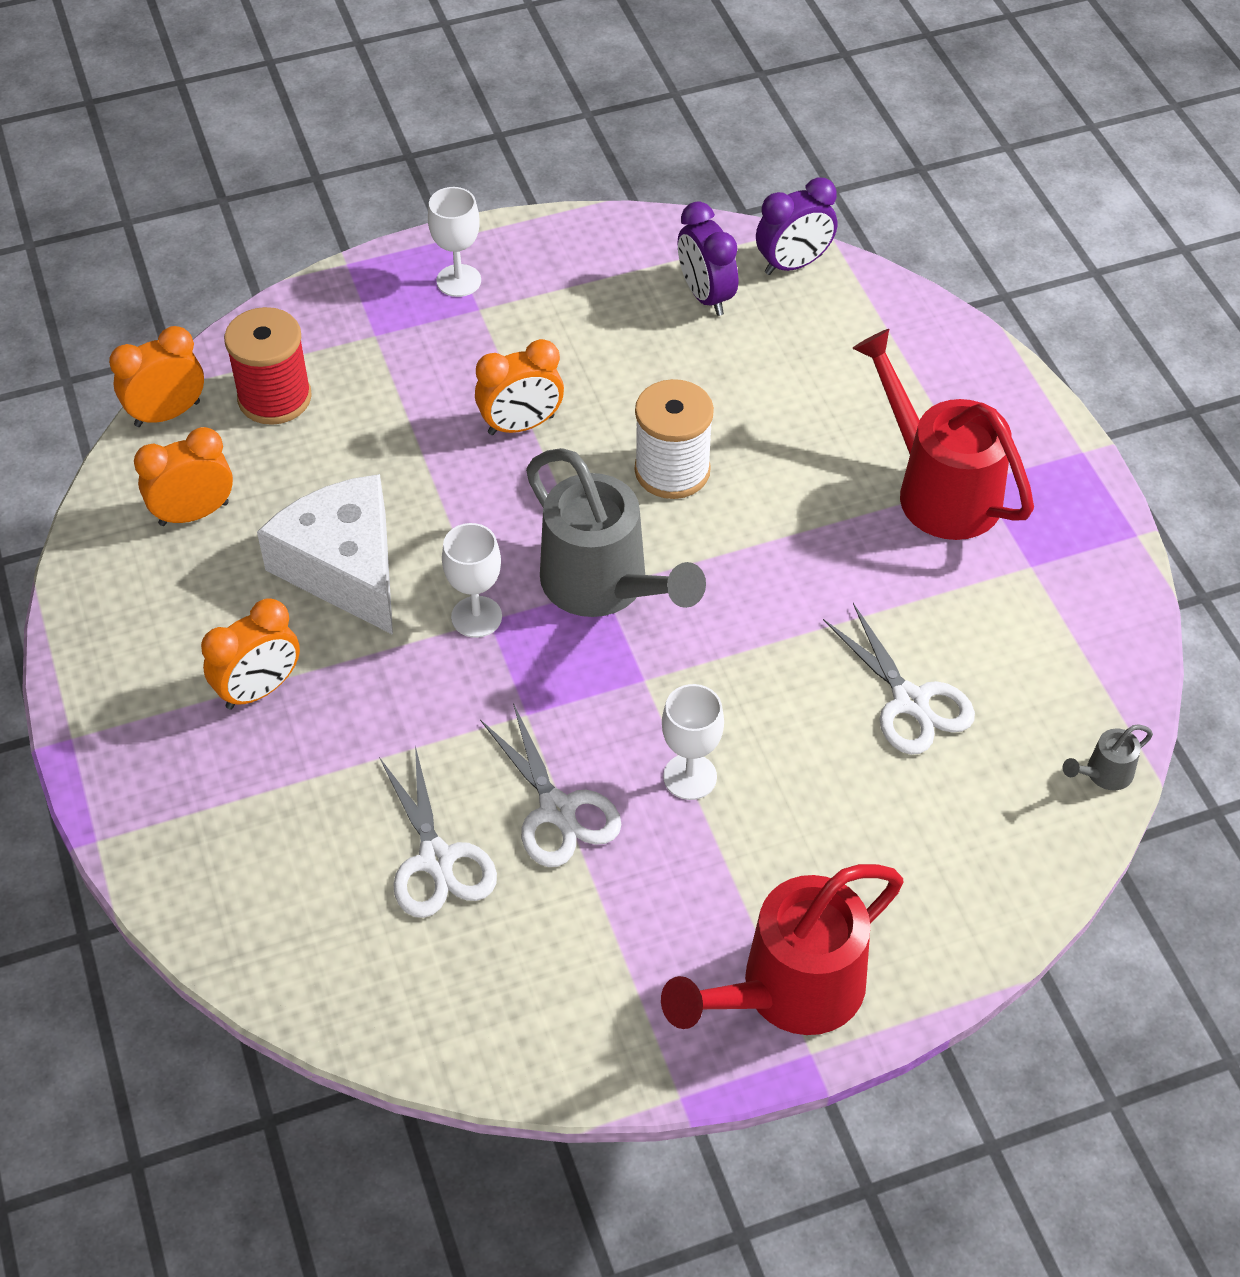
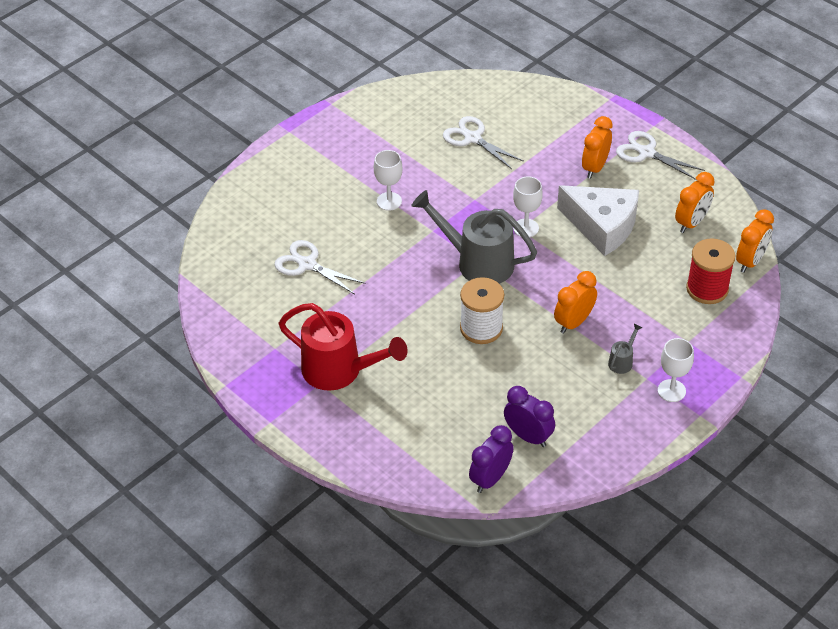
camera: 155 degrees right, 5 degrees down
white scissors [480,703,621,867] -> white scissors moved to [616,131,705,180]
red watering can [661,864,903,1035] -> none
grey watering can [1062,724,1153,790] -> grey watering can moved to [608,324,643,374]

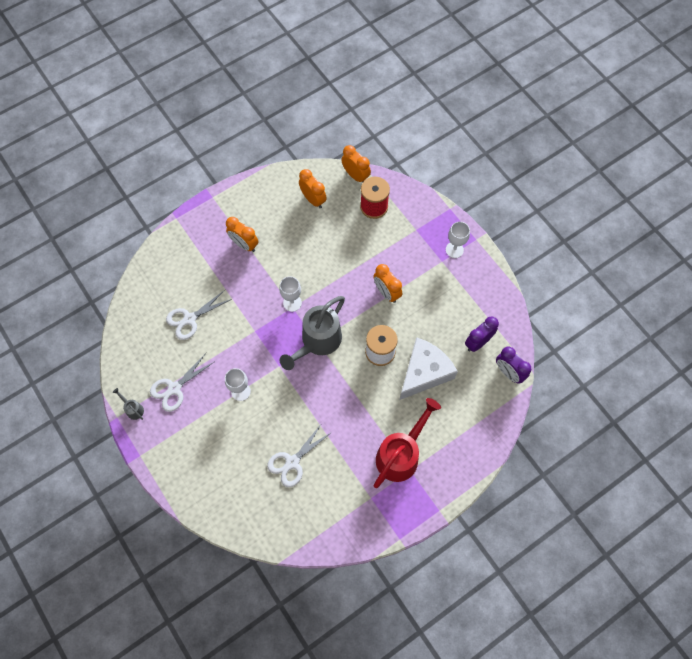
camera: 80 degrees left, 20 degrees up
white cheese [557,185,639,256] -> white cheese moved to [400,337,458,400]
grey watering can [608,324,643,374] -> grey watering can moved to [113,388,144,420]
white scissors [616,131,705,180] -> white scissors moved to [150,353,214,412]

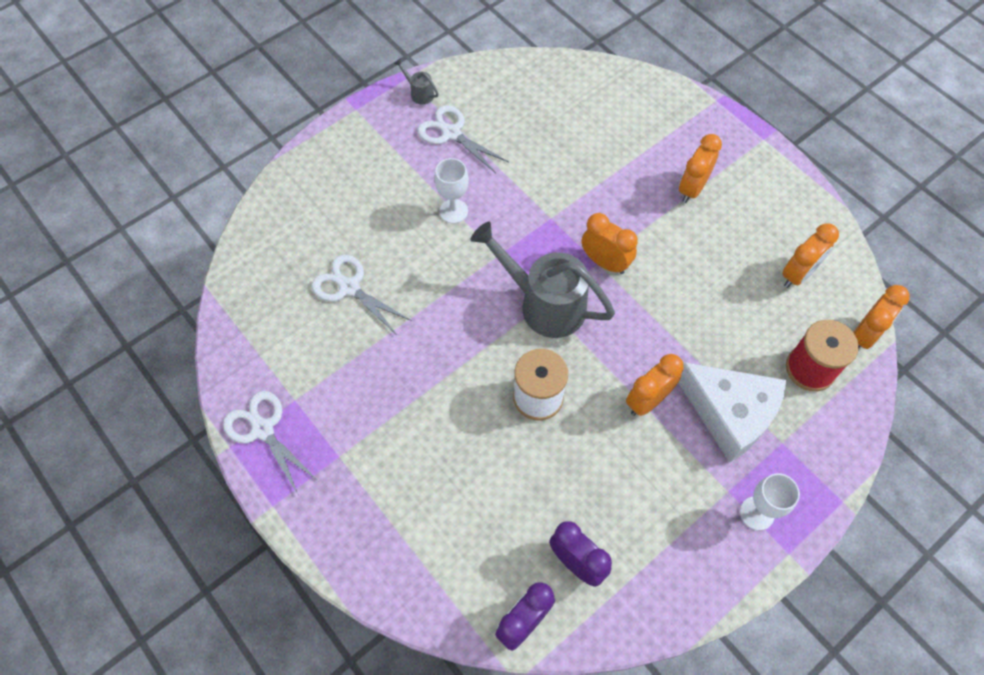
camera: 85 degrees right, 5 degrees down
grey watering can [113,388,144,420] -> grey watering can turned 90 degrees counterclockwise [394,58,439,104]
white scissors [166,290,232,340] -> white scissors moved to [223,391,318,494]
white goblet [279,276,302,312] -> orange clock [582,213,638,274]
red watering can [374,398,441,488] -> none
white cheese [400,337,458,400] -> white cheese moved to [678,362,786,462]

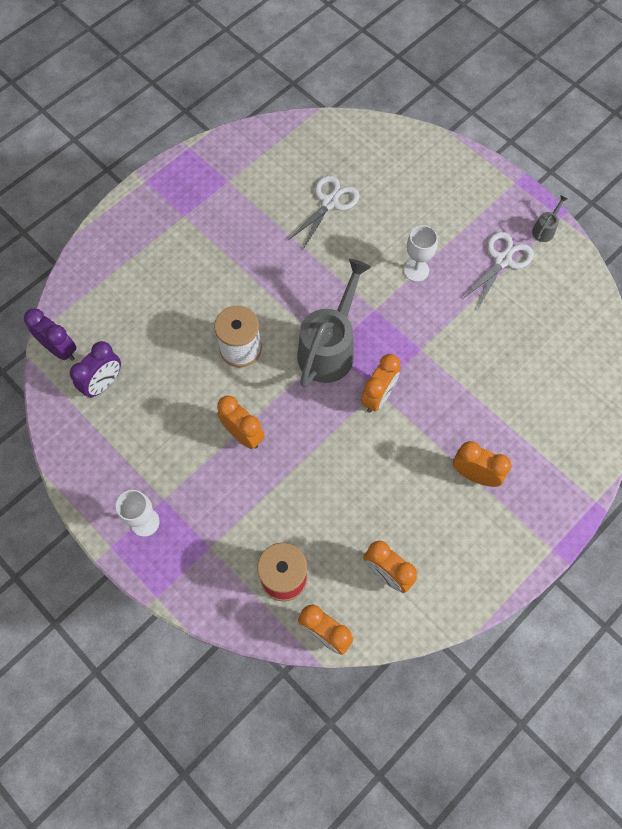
camera: 85 degrees right, 5 degrees up
white scissors [223,391,318,494] -> none
white cheese [678,362,786,462] -> none

